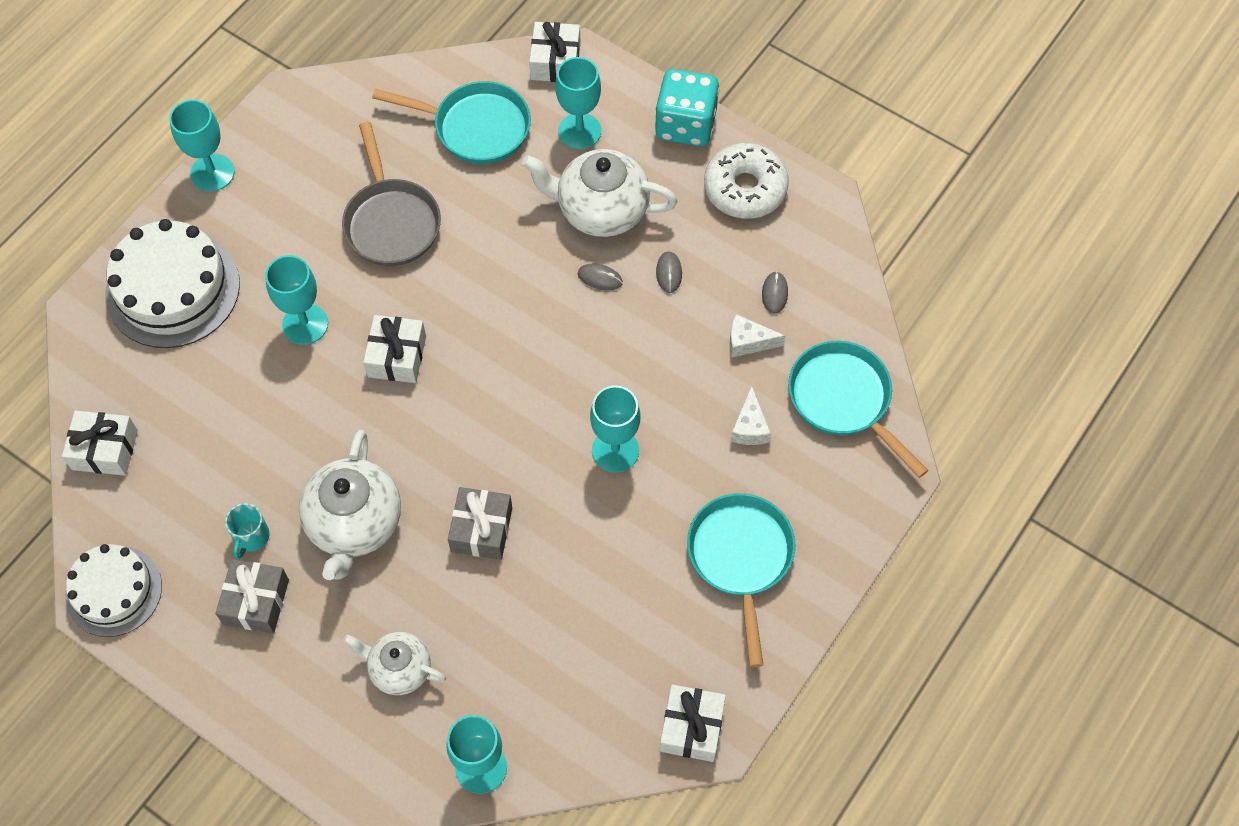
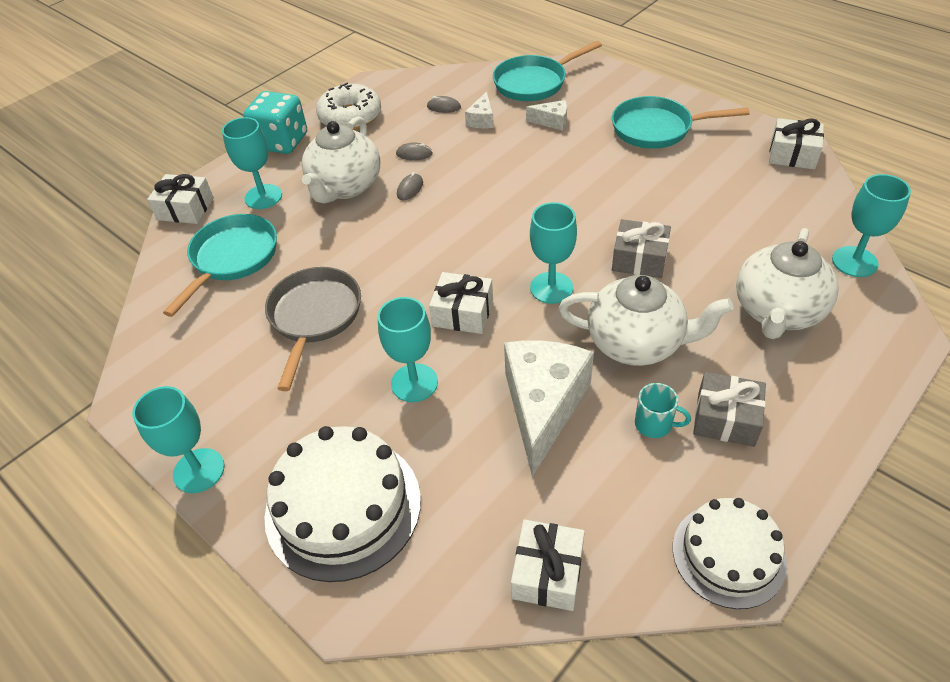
camera: 80 degrees left, 15 degrees down
grey pan [342,122,441,266] -> grey pan turned 75 degrees counterclockwise [265,267,361,391]
white teapot [343,632,446,695] -> white teapot [736,228,838,339], size x1.64
turquoise goblet [590,386,640,473] -> turquoise goblet moved to [530,202,577,304]
none -> white cheese [504,340,594,477]

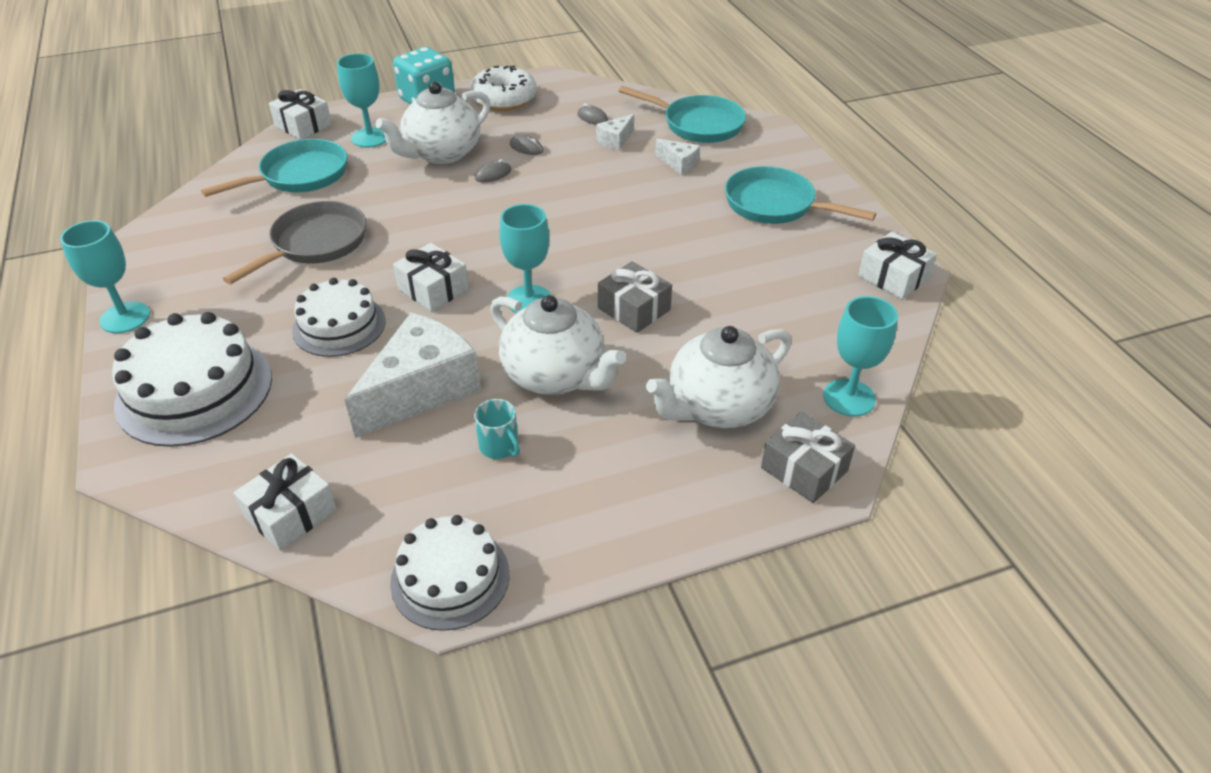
camera: 25 degrees right, 5 degrees down
turquoise goblet [378,297,438,402] -> white cake [292,278,386,357]
turquoise pan [493,41,602,101] -> turquoise pan turned 150 degrees counterclockwise [619,86,746,143]
grey gift [693,372,766,447] -> grey gift moved to [761,412,855,503]

